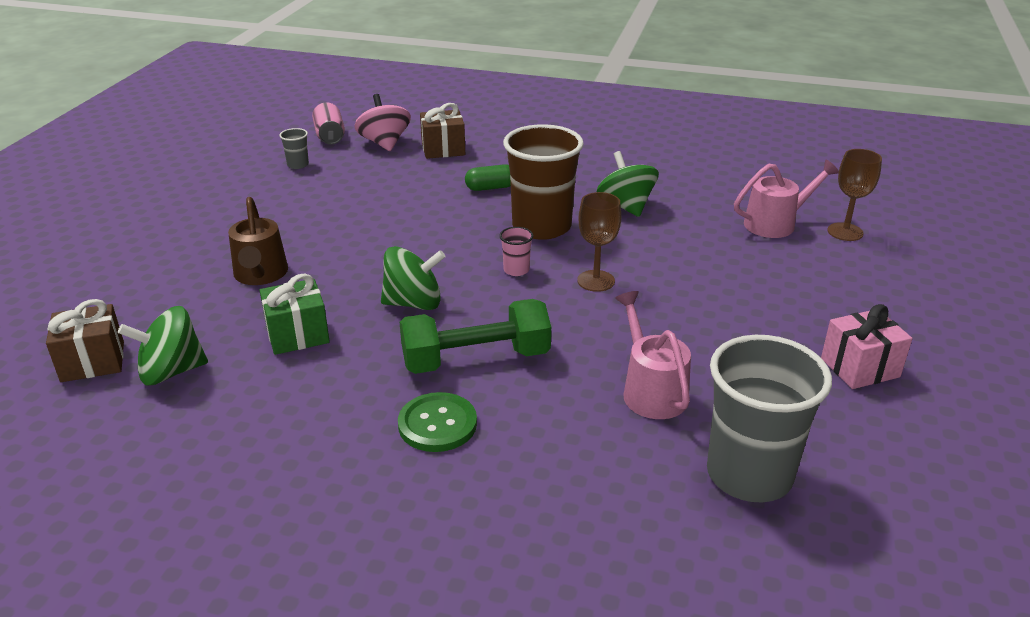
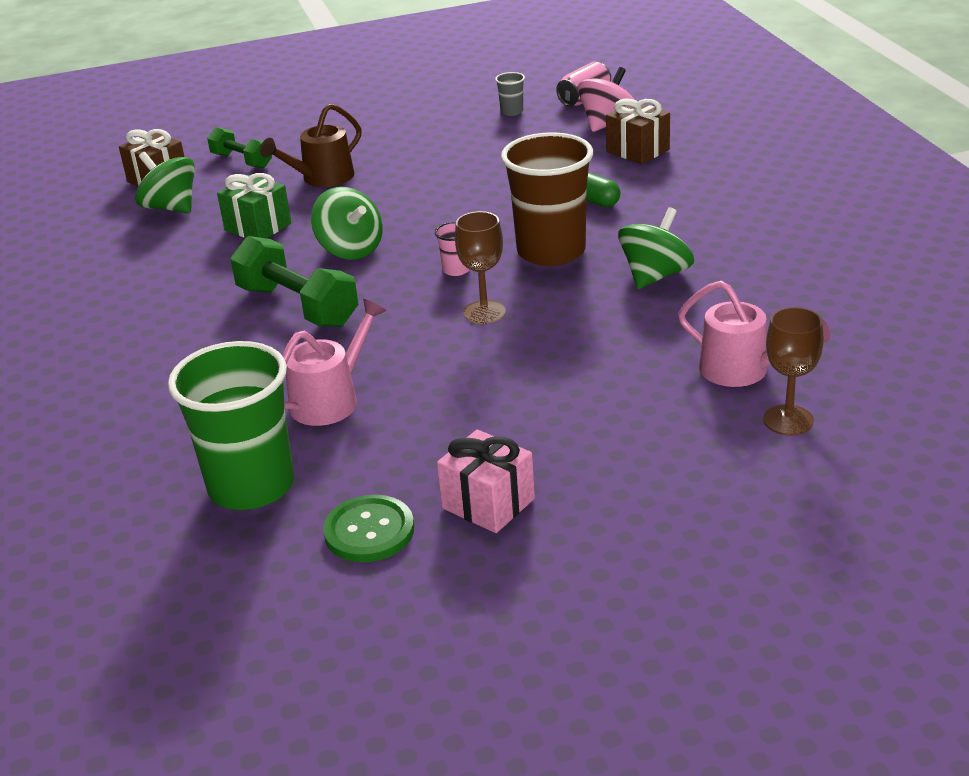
camera: 60 degrees right, 0 degrees up
green button [398,392,477,452] -> green button moved to [323,495,414,562]
grey cup [707,335,832,502] -> green cup [168,341,294,510]
none -> green dumbbell [207,127,272,169]

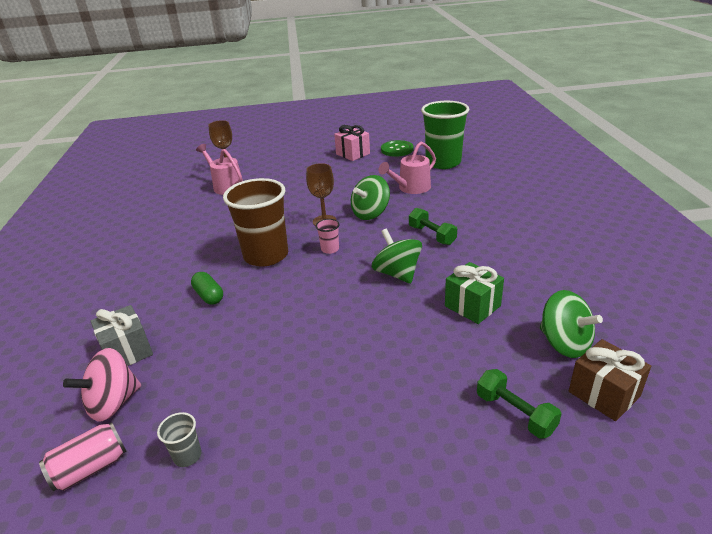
camera: 170 degrees left, 0 degrees up
green dumbbell [230,236,358,327] -> green dumbbell [409,208,457,245], size x0.61
brown watering can [260,104,362,187] -> none
brown gift [606,98,670,164] -> grey gift [90,305,153,366]
green spinning top [618,207,694,289] -> green spinning top moved to [351,175,390,220]

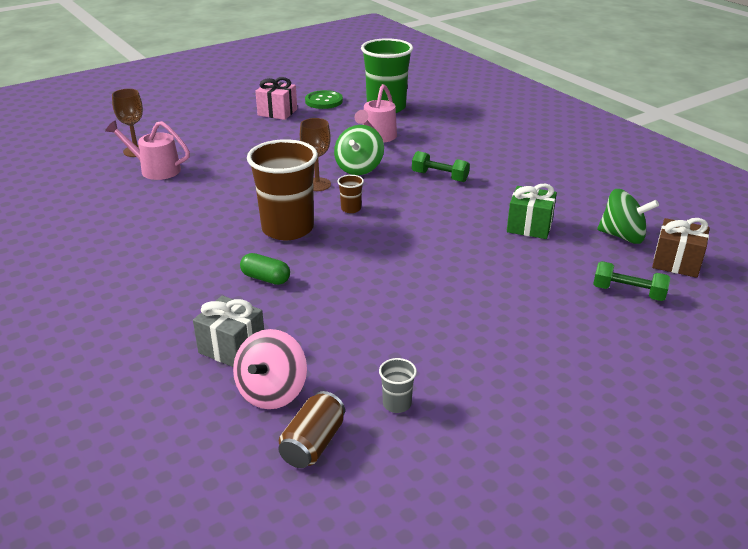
camera: 30 degrees left, 0 degrees up
pink can [39,422,127,491] -> brown can [278,391,345,468]
pink cup [316,219,340,254] -> brown cup [337,175,364,213]
green spinning top [372,229,422,284] -> none

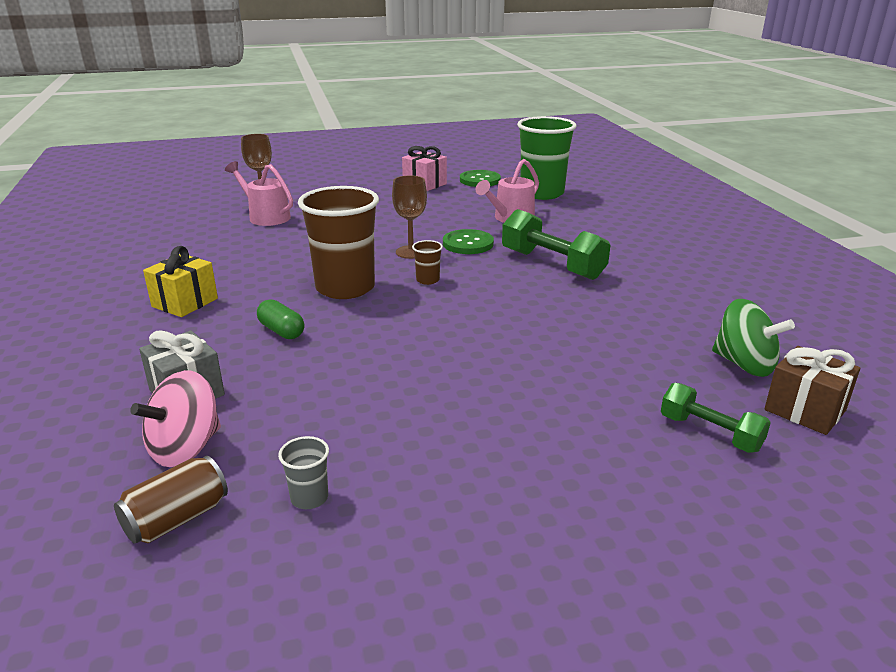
camera: 20 degrees right, 5 degrees down
green spinning top [334,125,384,175] -> green button [443,229,494,254]
green dumbbell [412,151,470,182] -> green dumbbell [502,209,610,280], size x1.65
green gift [507,184,557,239] -> none
none -> yellow gift [143,246,218,317]

